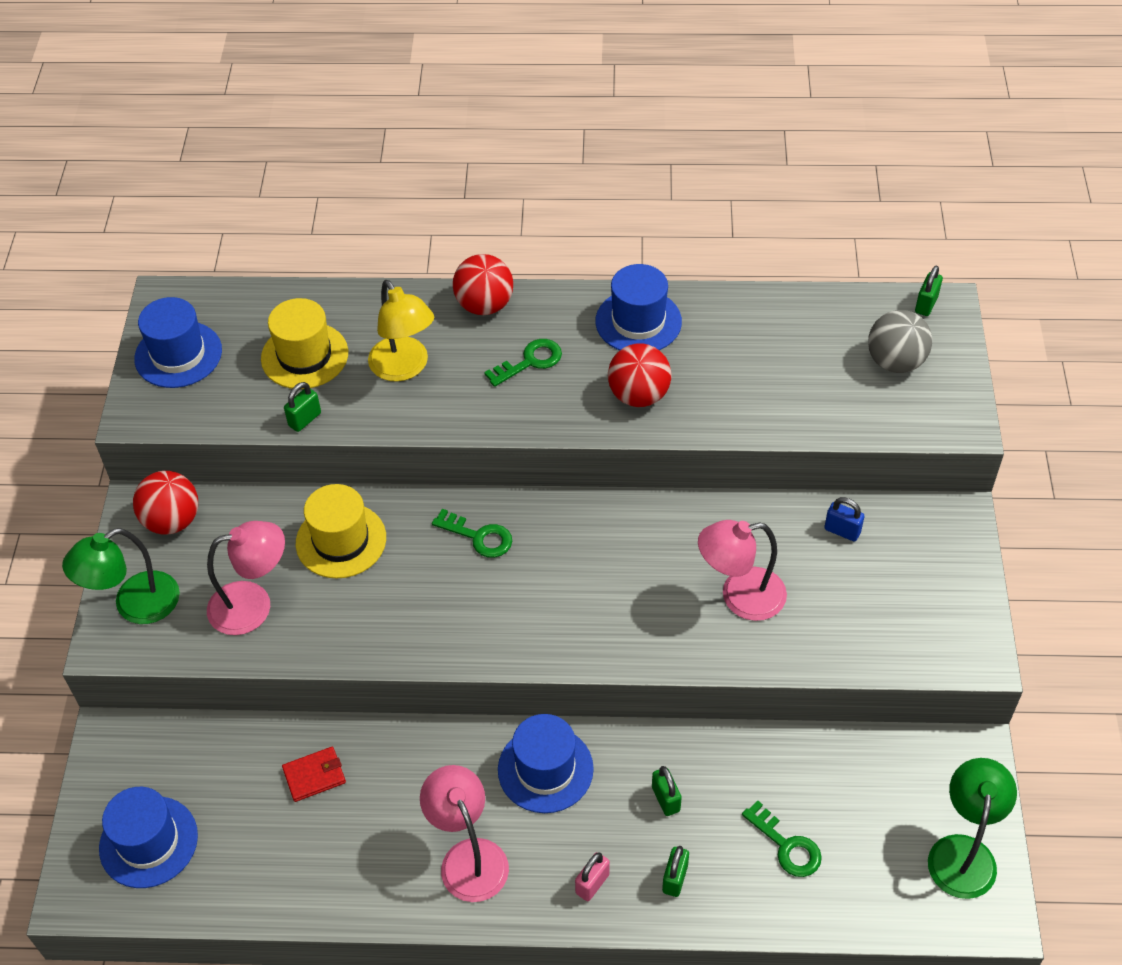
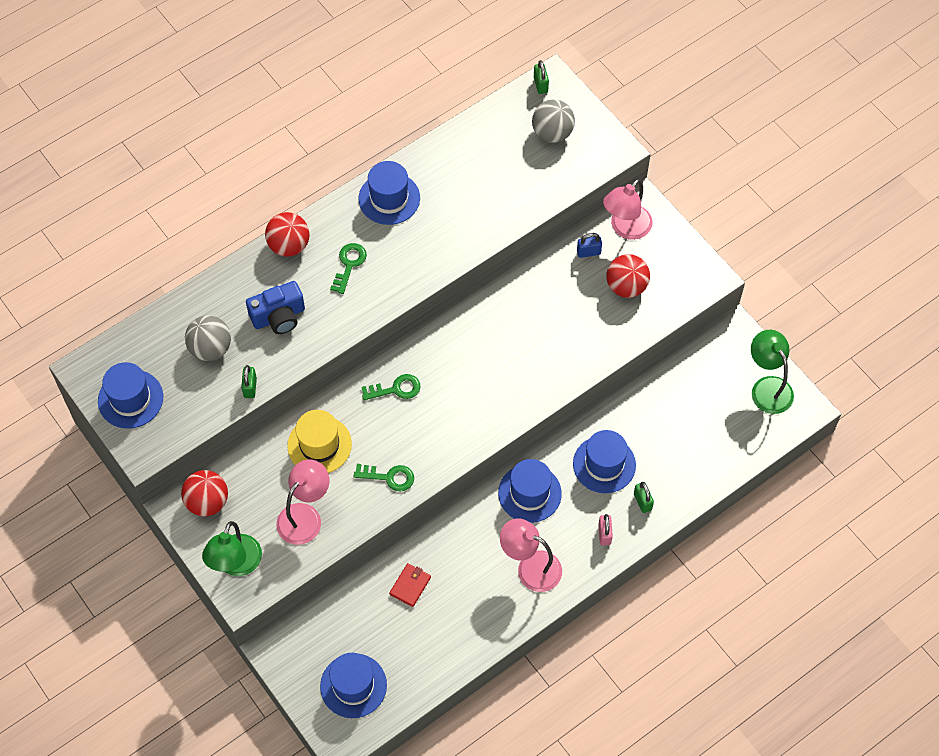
camera: 40 degrees left, 10 degrees up
yellow hat [261,298,348,389] -> grey ball [185,315,231,361]
yellow lamp [368,280,434,382] -> blue camera [246,281,305,334]
red ball [608,343,671,407] -> red ball moved to [606,254,650,298]
green padlock [652,766,682,816] -> blue hat [573,430,636,493]
pink lamp [698,520,787,621] -> pink lamp moved to [603,179,652,240]
green key [742,800,822,877] -> green key moved to [354,464,414,491]

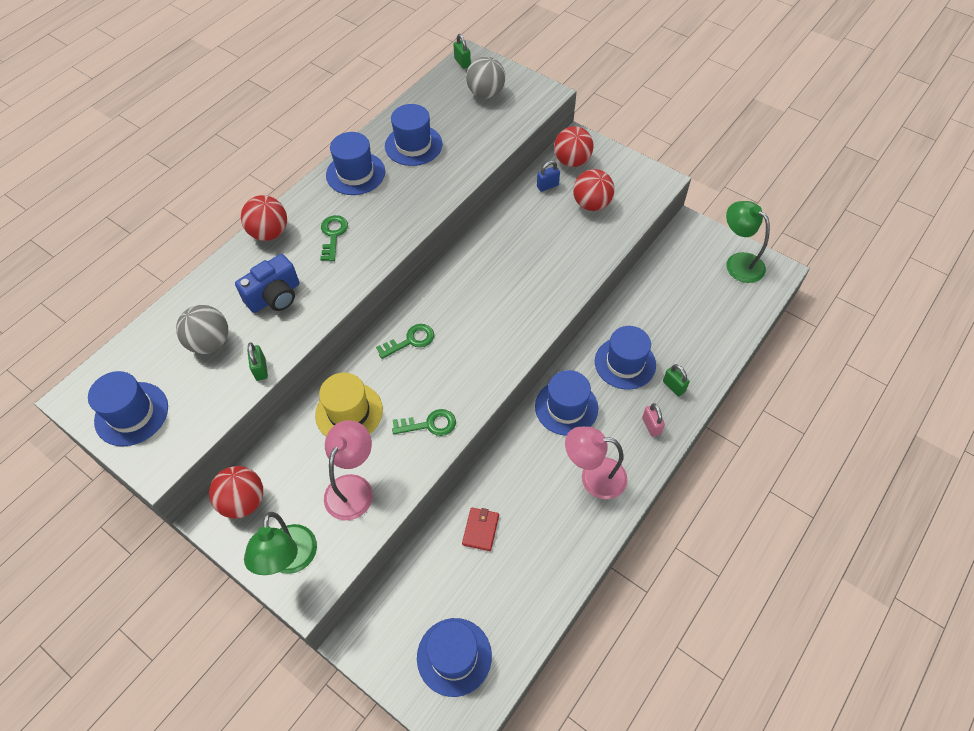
camera: 15 degrees left, 5 degrees down
pink lamp [603,179,652,240] -> red ball [554,126,594,167]
none -> blue hat [385,104,443,166]

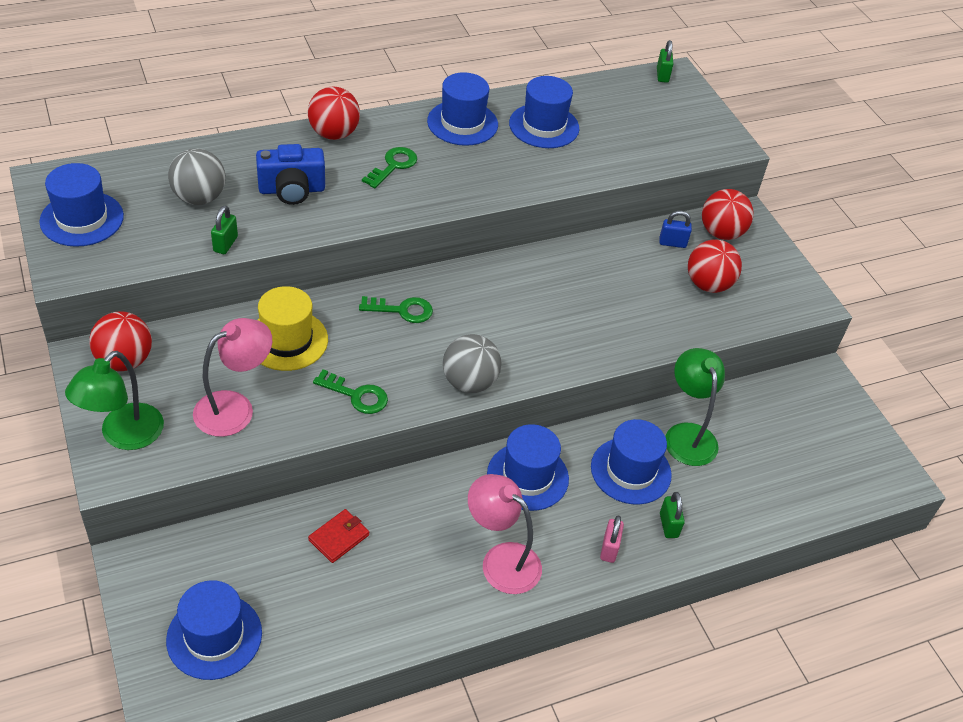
camera: 25 degrees right, 10 degrees down
grey ball [466,57,505,99] -> grey ball moved to [443,334,502,393]
green lamp [726,201,770,283] -> green lamp moved to [665,348,725,466]

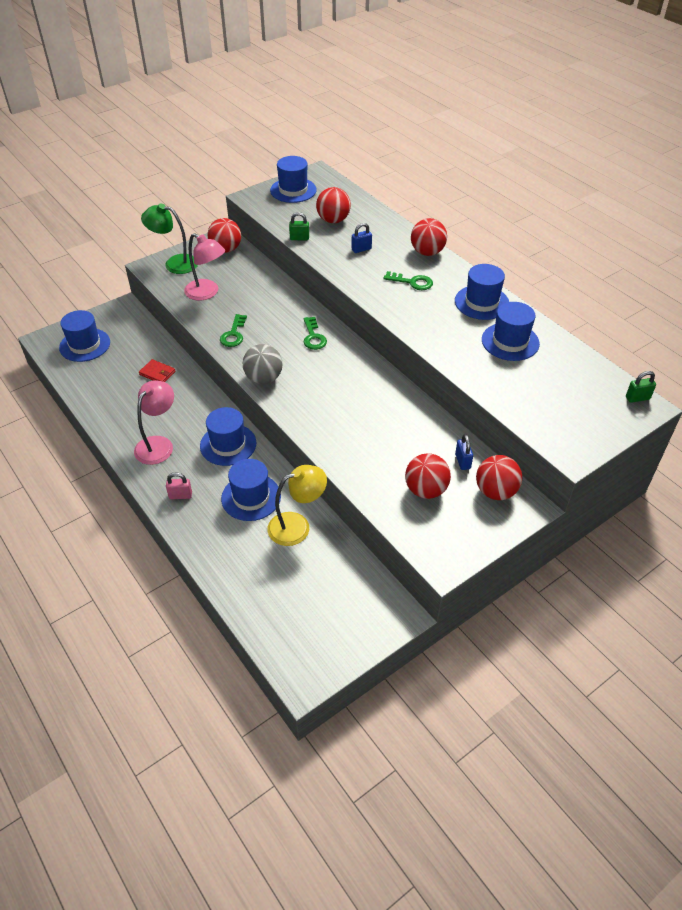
camera: 80 degrees right, 0 degrees up
grey ball [168,148,226,205] -> red ball [316,187,351,223]
blue camera [256,144,325,205] -> blue padlock [352,223,372,253]
yellow hat [258,286,328,371] -> none
green padlock [660,492,685,538] -> none
green lamp [665,348,725,466] -> yellow lamp [267,465,327,546]

